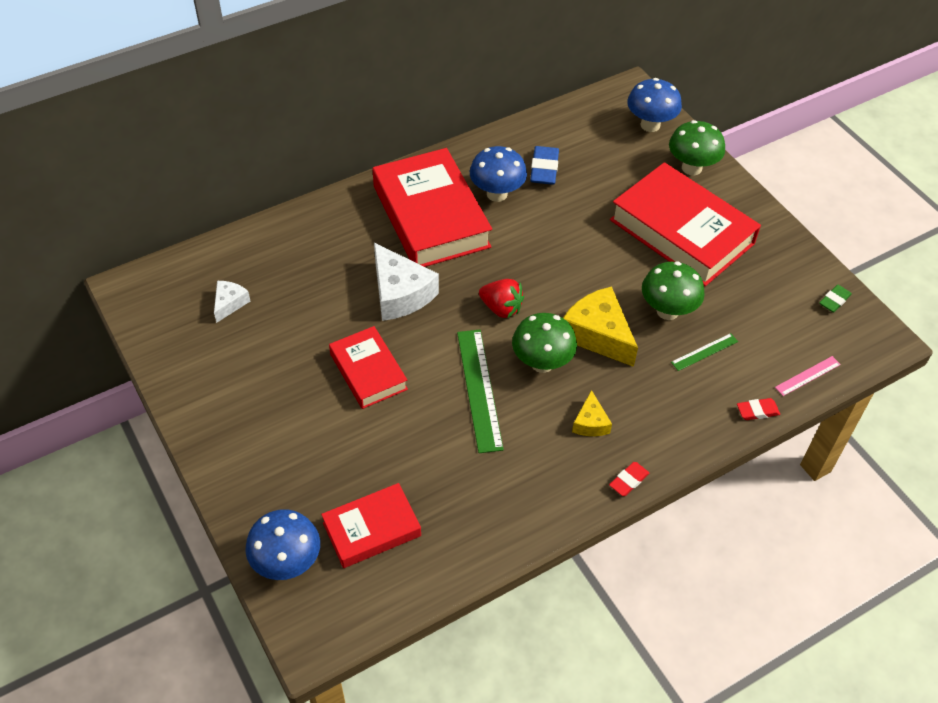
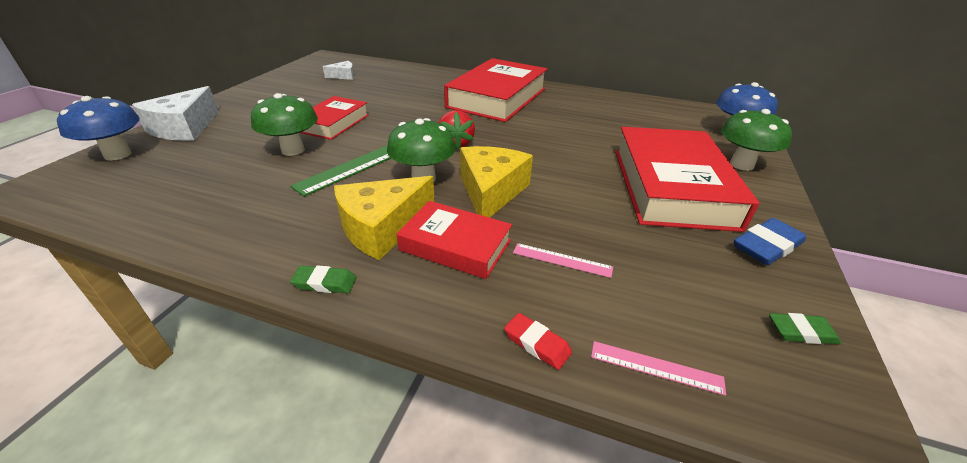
camera: 50 degrees right, 15 degrees down
red book [321,483,421,568] -> red book moved to [397,201,512,279]
white cheese [374,243,439,321] -> white cheese moved to [132,86,219,141]
blue mushroom [470,146,527,202] -> none
blue eraser [530,146,559,185] -> blue eraser moved to [734,218,806,265]
yellow cheese [572,390,612,436] -> yellow cheese [334,176,435,260], size x1.89
red eraser [609,462,649,496] -> green eraser [290,265,357,293]
green mushroom [642,261,705,320] -> green mushroom moved to [251,93,318,156]
green ruler [671,333,738,371] -> pink ruler [513,243,613,278]

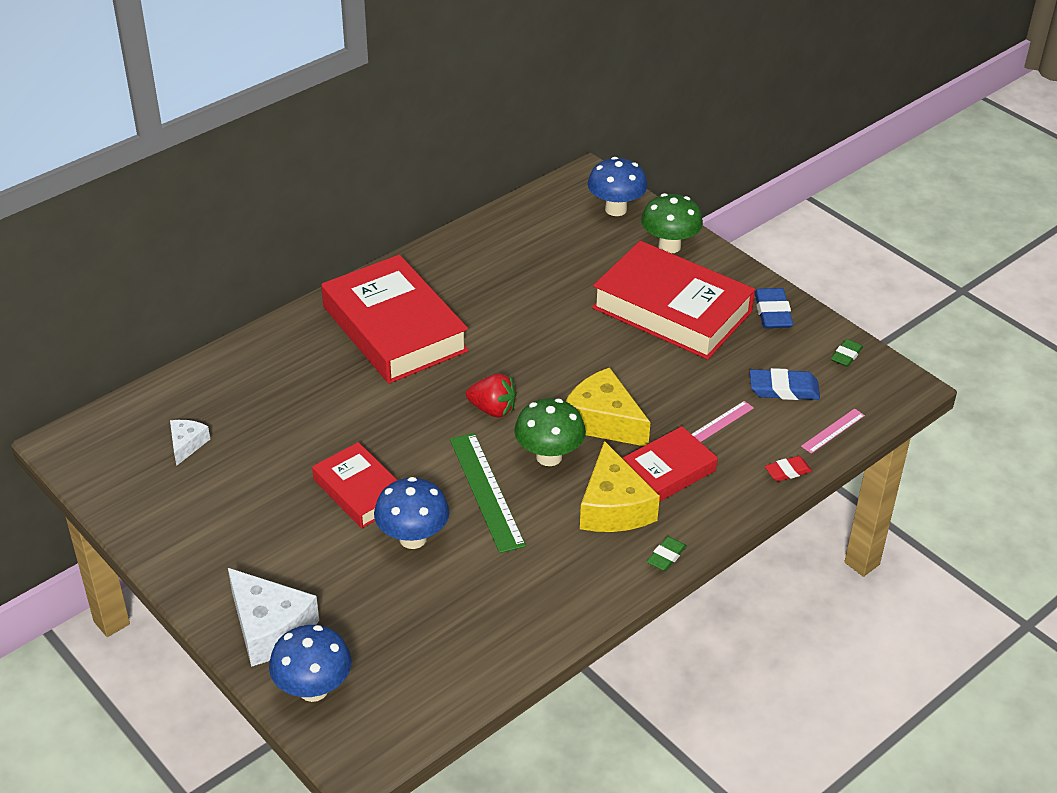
camera: 60 degrees left, 5 degrees up
green mushroom [251,93,318,156] -> blue mushroom [374,477,449,549]
none -> blue eraser [750,368,820,400]

